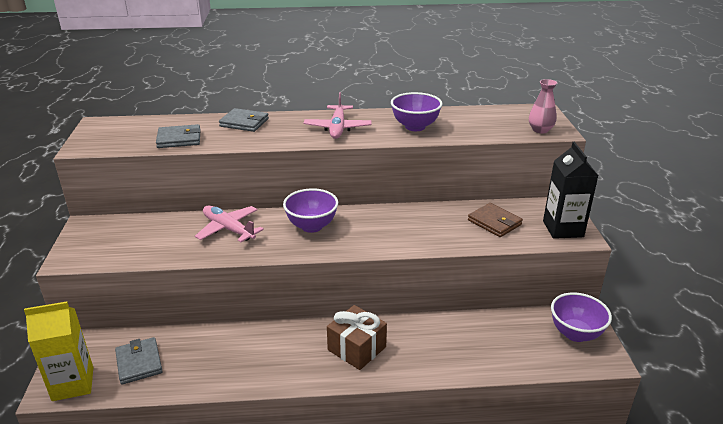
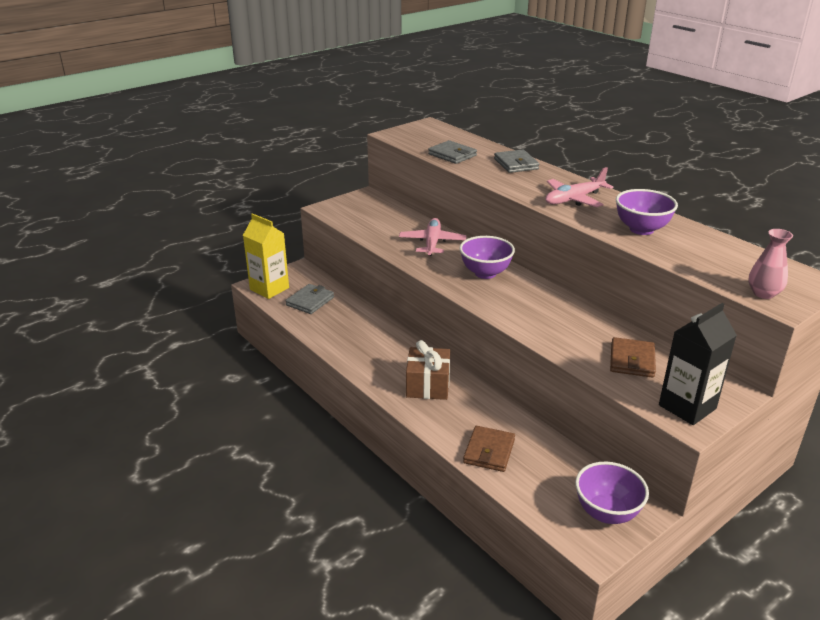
camera: 55 degrees right, 0 degrees up
none -> brown wallet [463,426,515,472]

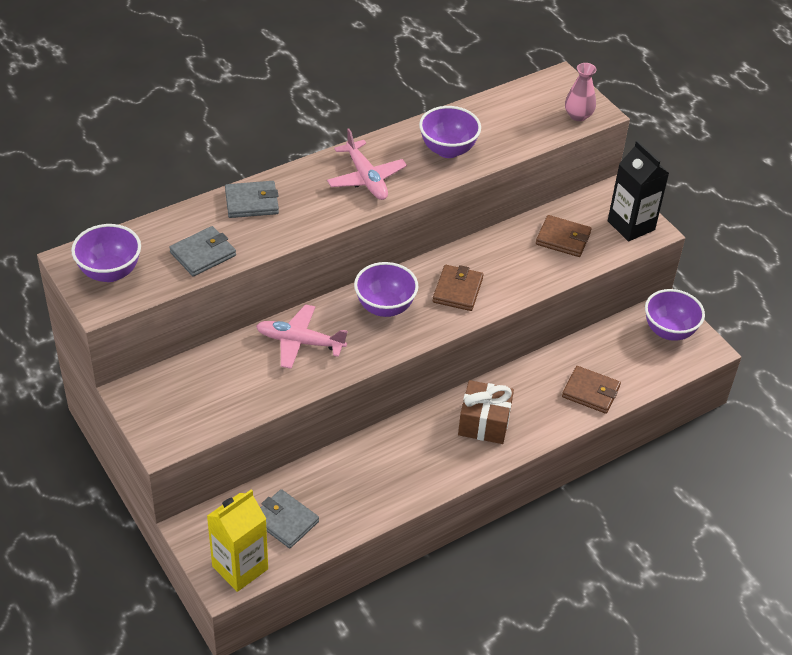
camera: 85 degrees left, 15 degrees up
none -> purple bowl [71,224,141,282]
none -> brown wallet [433,265,483,311]

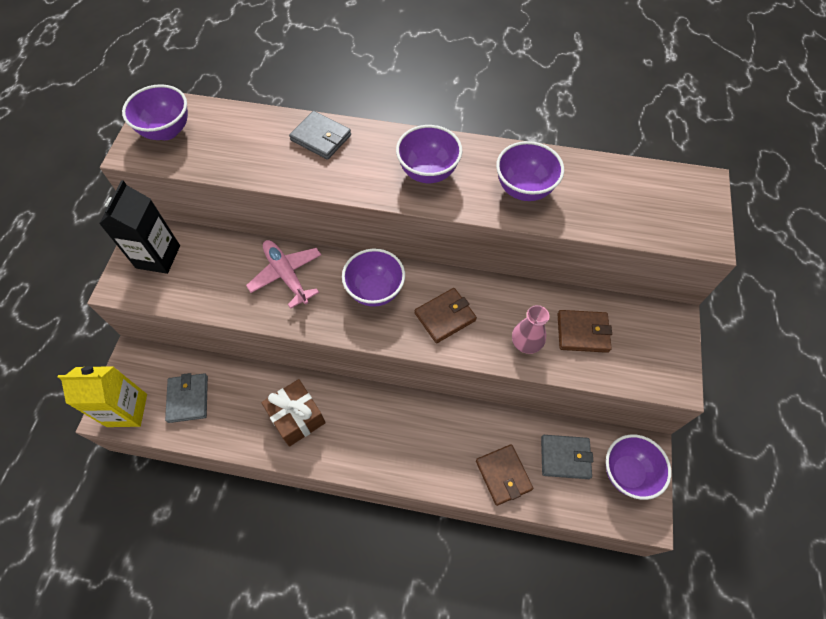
camera: 45 degrees right, 15 degrees up
grey wallet [169,226,236,277] -> grey wallet moved to [541,435,593,479]
pink plane [327,128,407,200] -> purple bowl [396,125,462,183]
brown gift [458,380,514,444] -> brown gift moved to [262,379,326,447]
brown wallet [536,215,591,257] -> brown wallet turned 60 degrees counterclockwise [557,310,612,353]
pink vase [565,63,597,121] -> pink vase moved to [512,305,549,354]
black carton [608,141,669,241] -> black carton moved to [99,180,180,274]

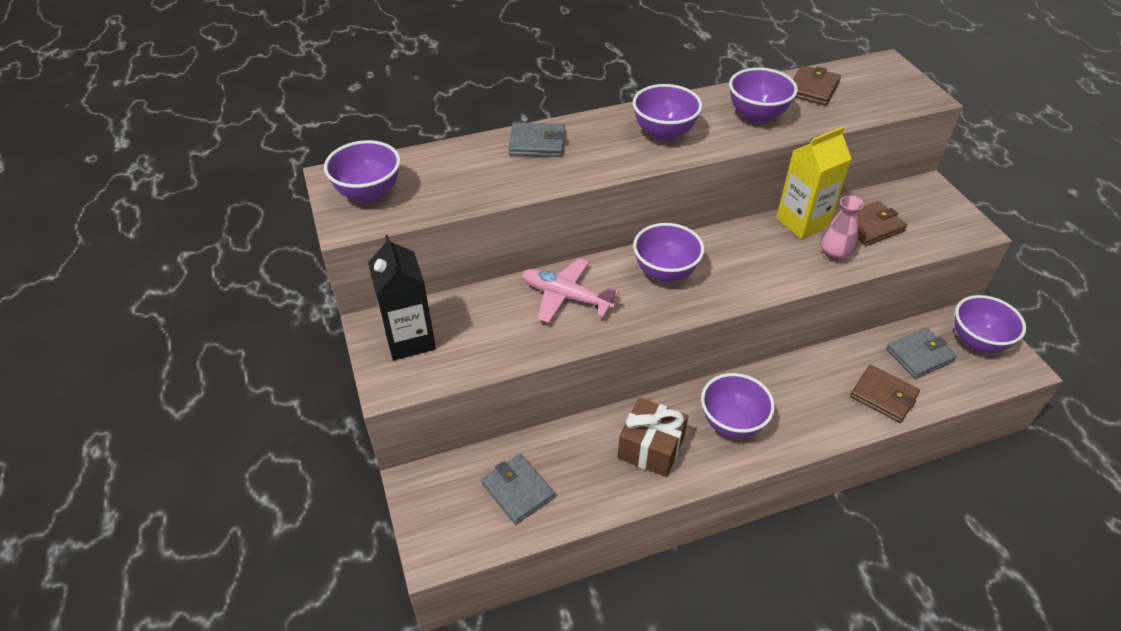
camera: 30 degrees left, 15 degrees down
yellow carton [58,366,147,427] -> yellow carton moved to [776,126,851,239]
brown wallet [415,288,477,343] -> brown wallet moved to [793,65,841,106]
none -> purple bowl [701,373,775,438]

